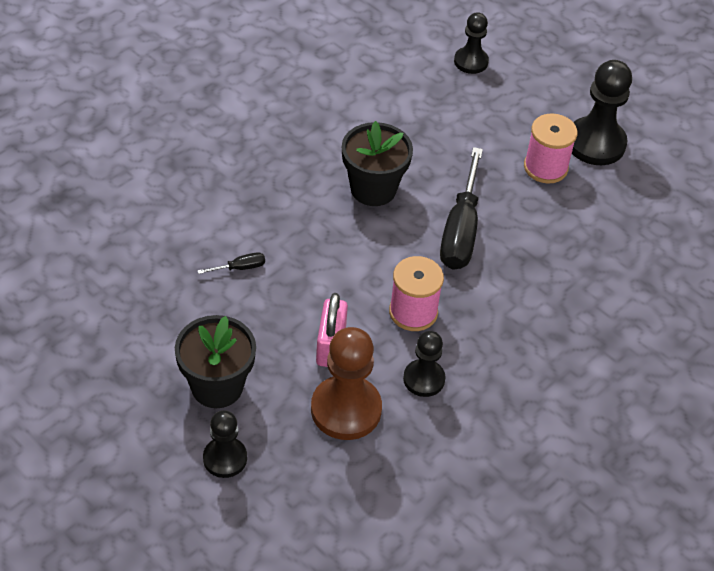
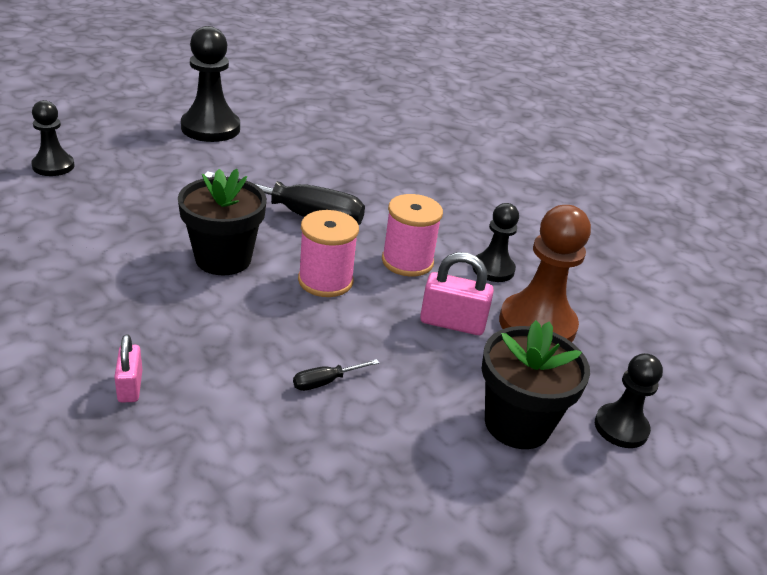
camera: 85 degrees left, 15 degrees down
black screwdriver [197,252,265,274] -> black screwdriver turned 105 degrees counterclockwise [293,359,379,391]
pink spool [524,113,578,184] -> pink spool moved to [298,210,359,297]
none -> pink padlock [114,334,142,402]

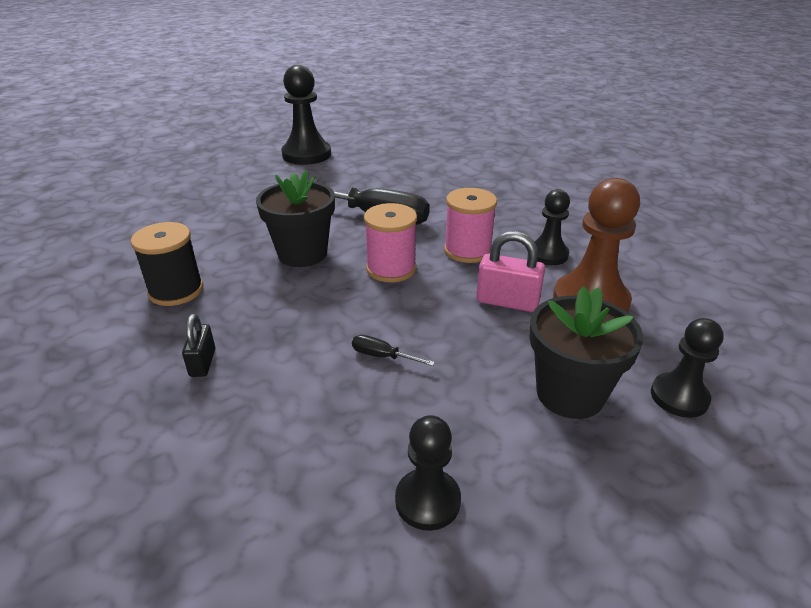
camera: 10 degrees right, 0 degrees up
black pawn [31,100,74,176] -> black pawn moved to [395,415,461,531]
pink padlock [114,334,142,402] -> black padlock [182,314,215,377]
black screwdriver [293,359,379,391] -> black screwdriver turned 45 degrees clockwise [352,335,435,366]
none -> black spool [131,222,203,306]

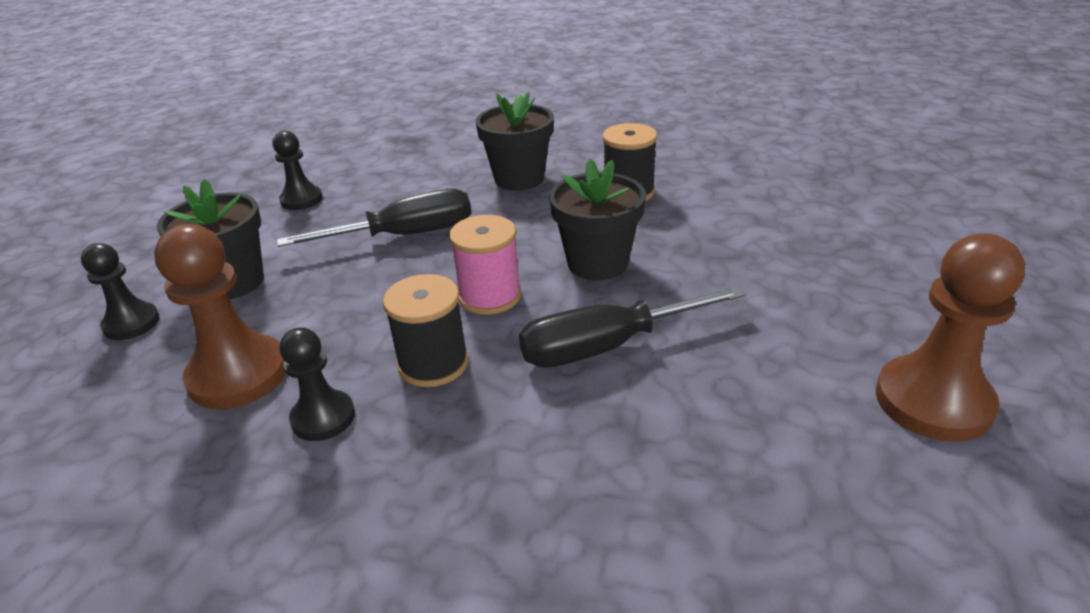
camera: 140 degrees right, 0 degrees up
black padlock [182,314,215,377] -> black flower pot [476,91,554,191]
black pawn [281,65,331,165] -> brown pawn [876,234,1025,442]
black screwdriver [352,335,435,366] -> black screwdriver [277,189,472,247], size x2.41
pink spool [444,188,497,263] -> black spool [383,274,469,387]
pink padlock [476,231,545,312] -> none

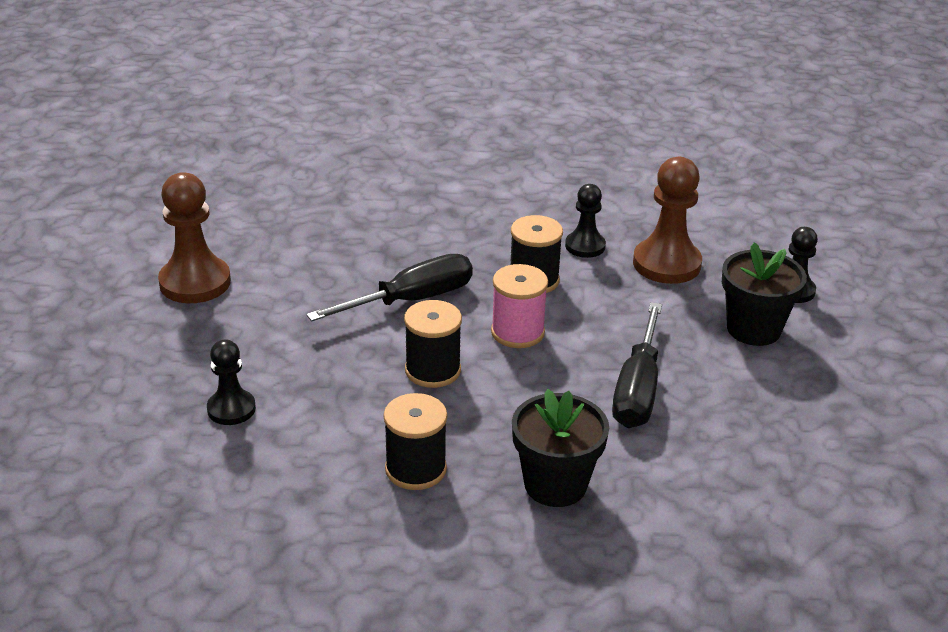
camera: 165 degrees right, 0 degrees up
black pawn [273,131,323,210] -> black pawn moved to [207,339,256,425]
black screwdriver [277,189,472,247] -> black screwdriver turned 45 degrees counterclockwise [612,302,662,428]
black flower pot [549,159,646,281] -> black spool [404,300,462,388]

